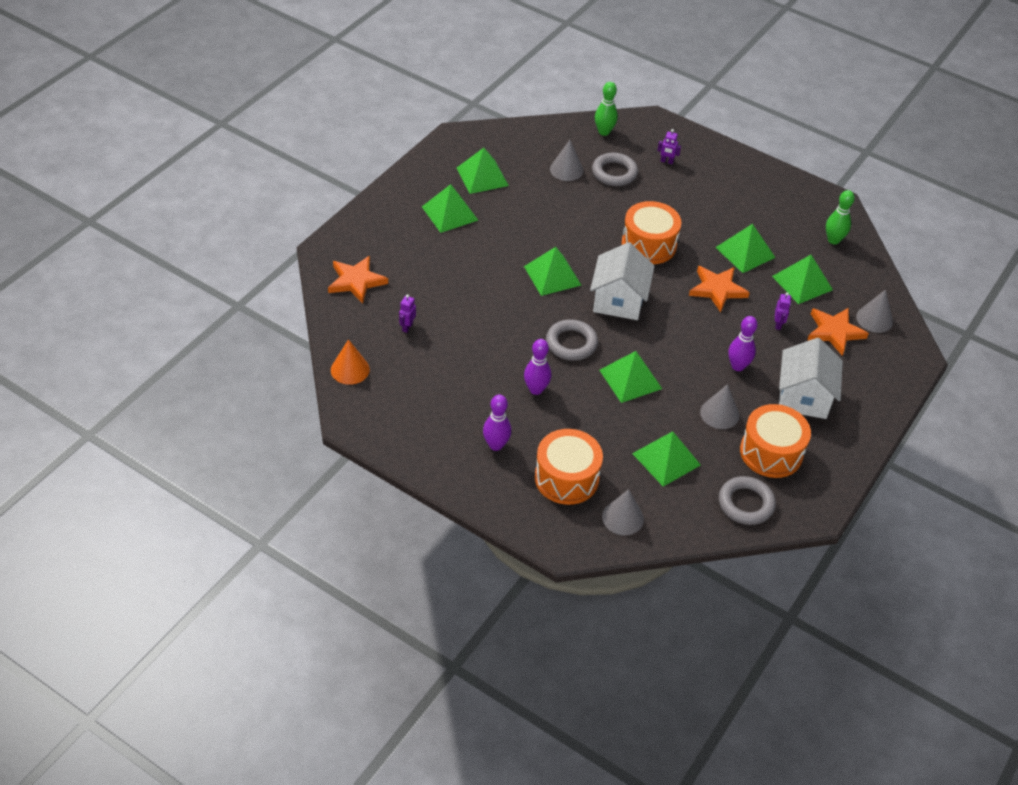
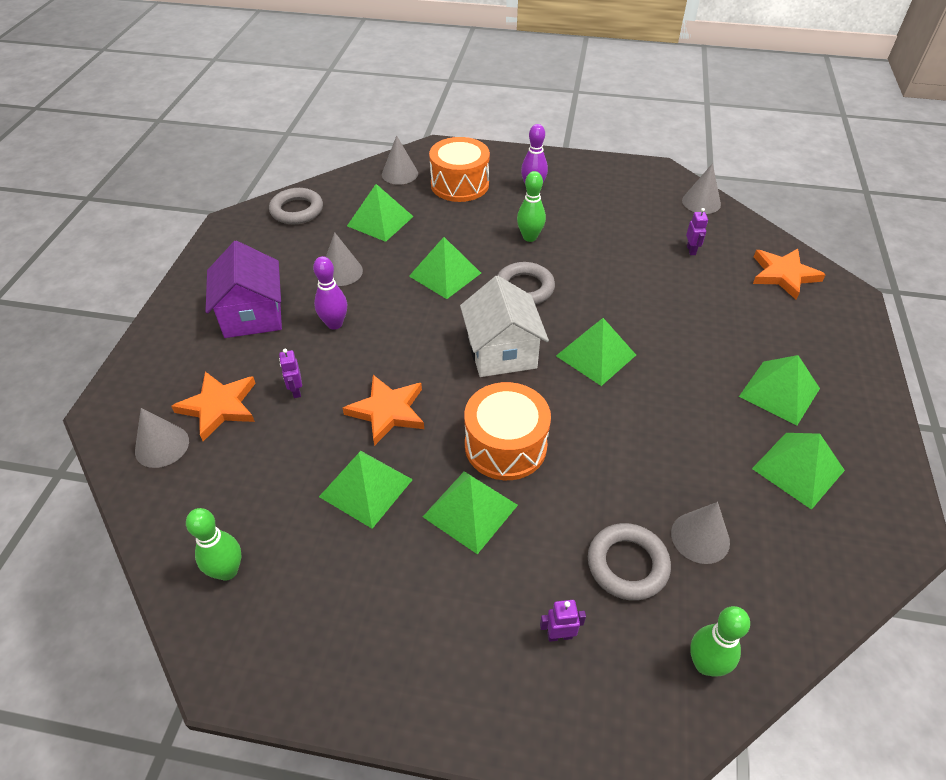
camera: 160 degrees right, 0 degrees up
orange cone [331,339,370,385] -> grey cone [682,163,721,214]
purple bowling pin [524,339,551,395] -> green bowling pin [517,171,546,242]
orange drum [740,404,811,478] -> none
green pyramid [772,255,833,304] -> green pyramid moved to [423,471,518,554]
white house [779,338,843,419] -> purple house [205,241,282,338]

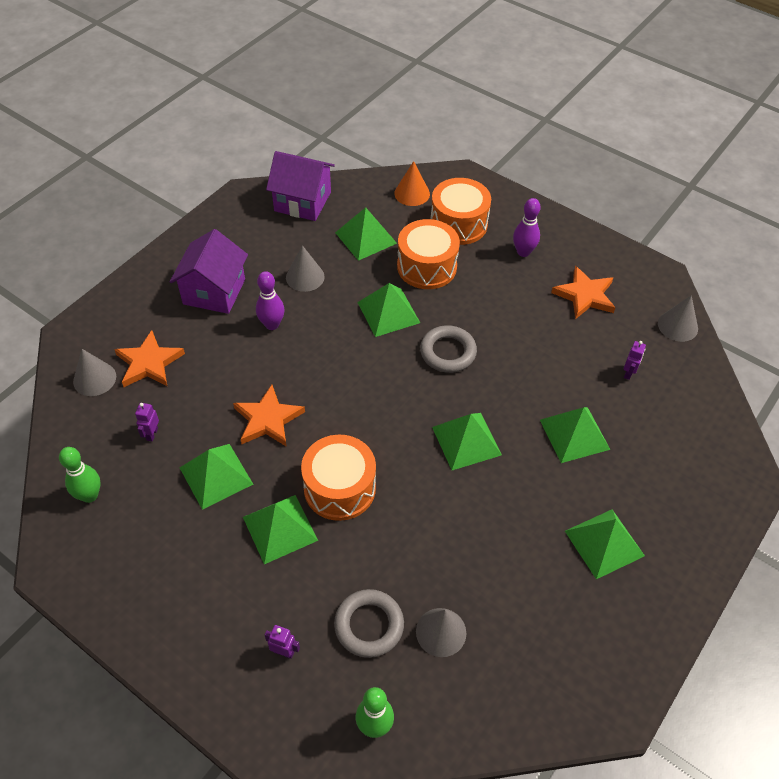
camera: 25 degrees right, 5 degrees up
grey ring [269,188,323,224] -> purple house [266,151,335,221]
purple robot [279,349,302,398] -> purple robot moved to [135,403,159,442]
grey cone [382,135,418,185] -> orange cone [394,161,430,206]
white house [460,275,549,377] -> none
green bowling pin [517,171,546,242] -> none
green pyramid [752,433,845,510] -> green pyramid moved to [540,407,610,463]
orange star [753,249,826,300] -> orange star moved to [551,266,615,319]
none -> orange drum [397,219,460,289]

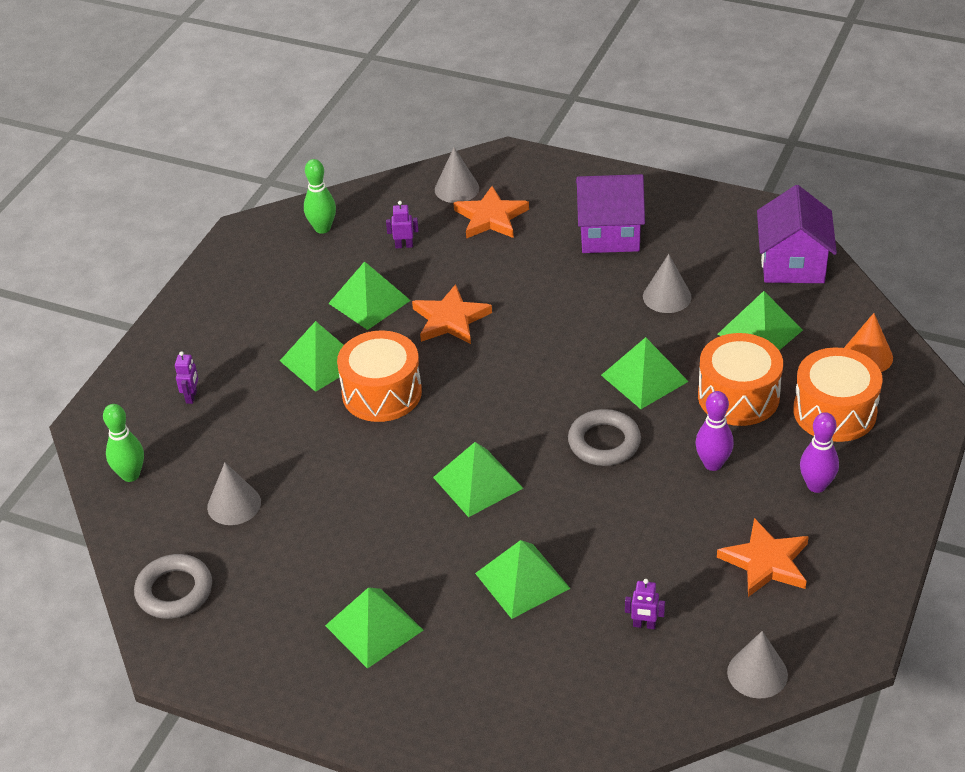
camera: 80 degrees right, 10 degrees down
purple bowling pin [256,271,285,330] -> purple bowling pin moved to [695,391,734,471]
grey ring [334,589,404,658] -> grey ring moved to [134,554,212,619]

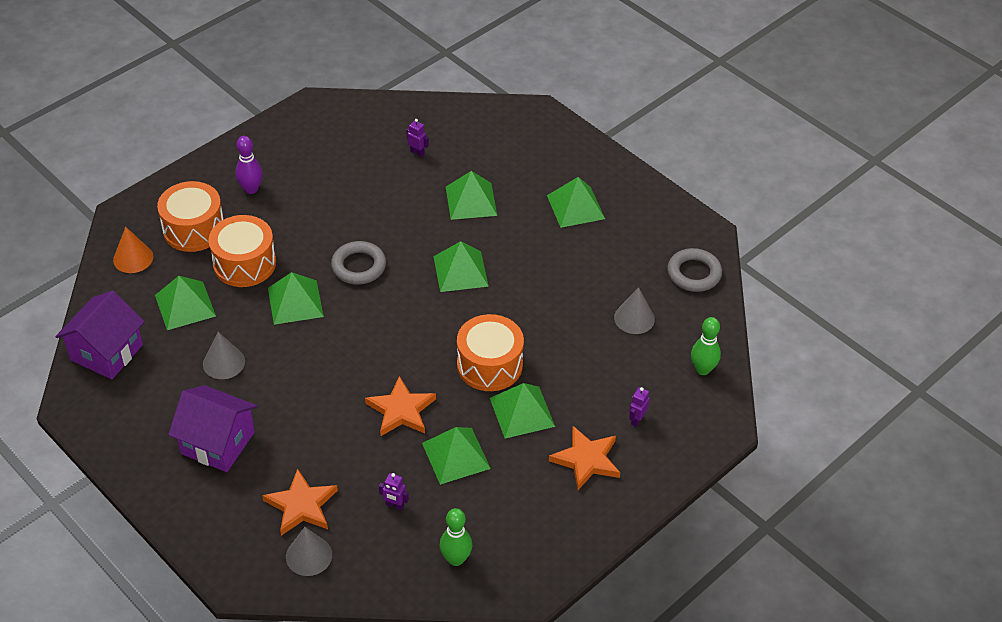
camera: 160 degrees left, 5 degrees up
purple bowling pin [695,391,734,471] -> none
orange star [717,518,809,597] -> orange star moved to [549,426,620,490]
grey cone [727,631,788,699] -> none

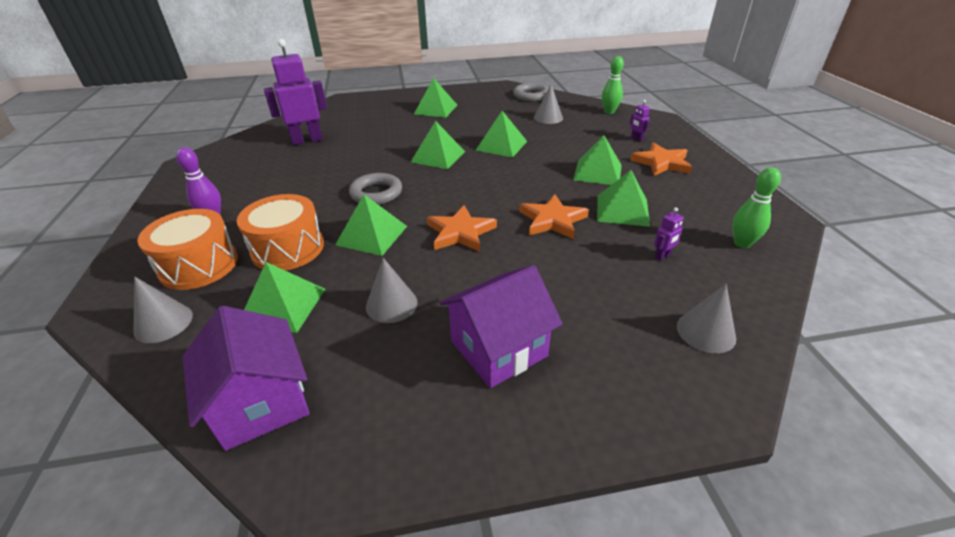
camera: 55 degrees left, 10 degrees down
orange cone [113,227,153,273] -> grey cone [134,277,193,343]
orange star [262,468,338,536] -> orange star moved to [427,205,497,252]
purple robot [406,119,429,157] -> purple robot [264,39,327,145], size x2.46
green pyramid [446,171,497,220] -> green pyramid moved to [476,111,527,158]
orange drum [457,314,524,391] -> none

